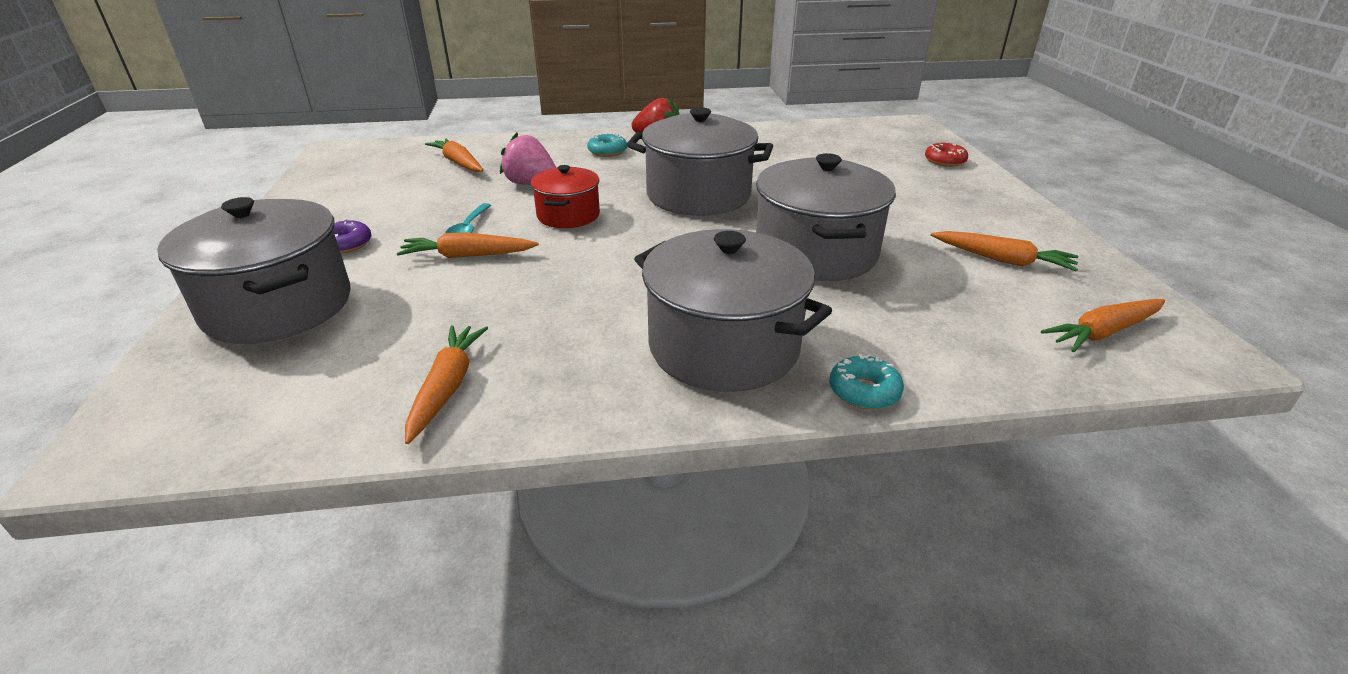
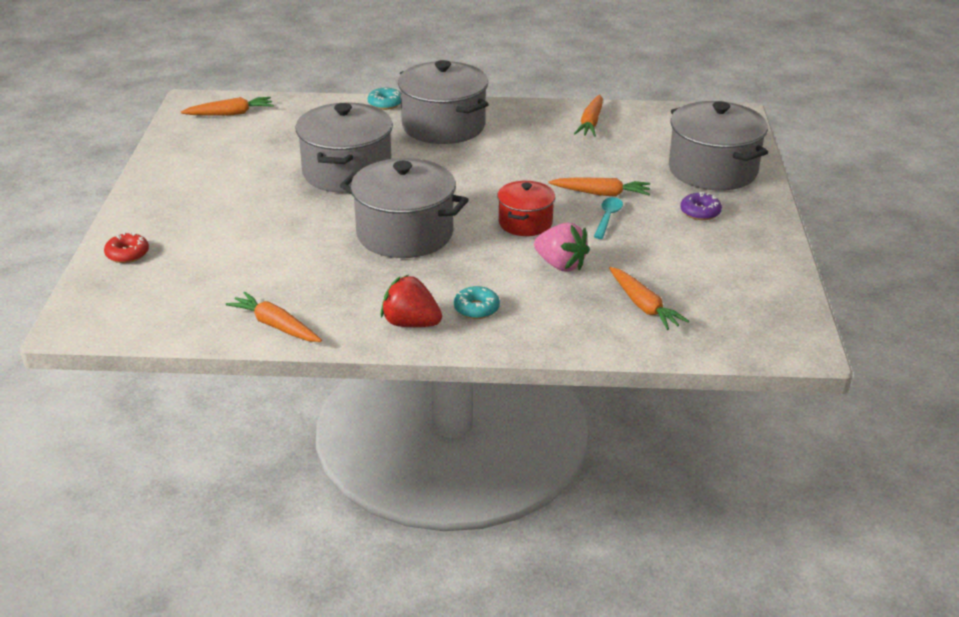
camera: 170 degrees left, 0 degrees up
orange carrot [930,231,1078,271] -> orange carrot moved to [226,292,322,342]

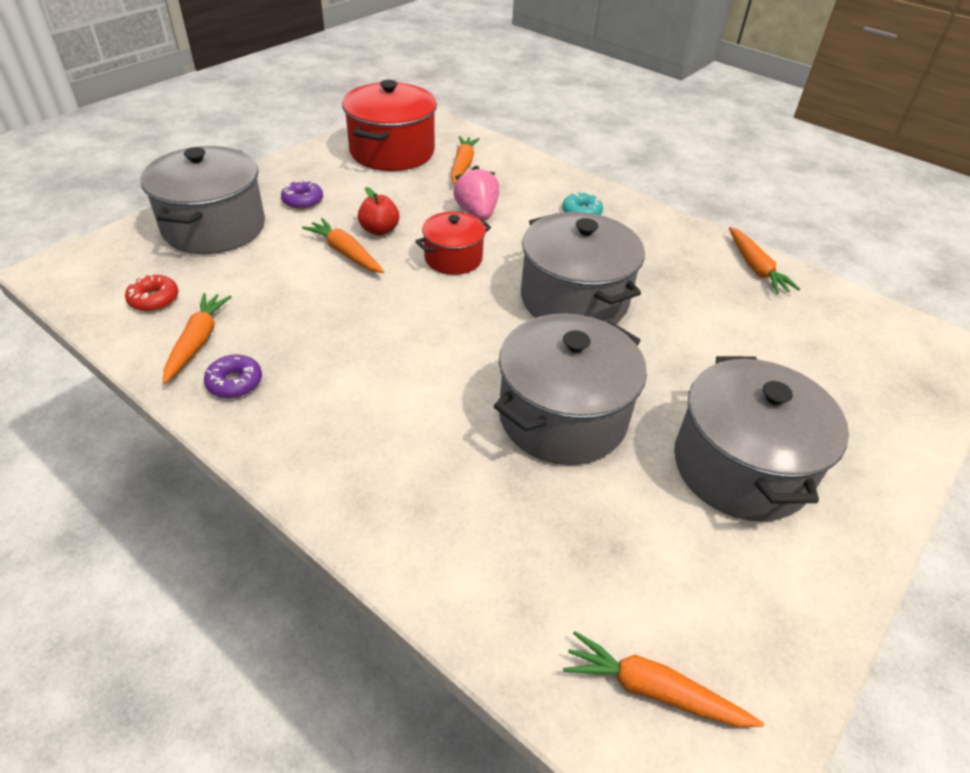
camera: 145 degrees left, 10 degrees up
red donut [104,232,149,263] -> red donut moved to [125,273,178,311]
turquoise donut [368,88,401,110] -> none
red strawberry [381,275,442,327] -> none
grey pot [398,60,489,144] -> grey pot moved to [674,356,849,522]
orange carrot [574,94,603,137] -> orange carrot turned 45 degrees counterclockwise [163,293,232,384]
turquoise spoon [594,197,623,239] -> red apple [358,187,399,236]
none -> purple donut [204,354,262,398]
none -> red pot [342,80,437,171]

